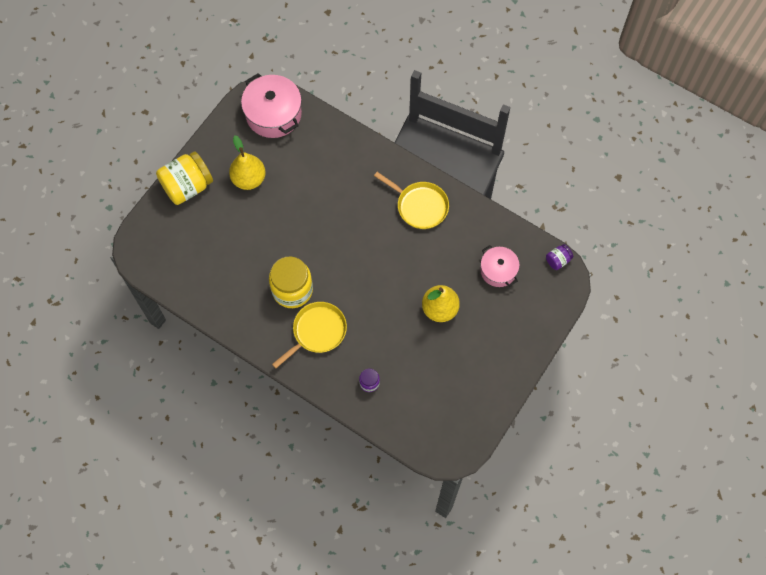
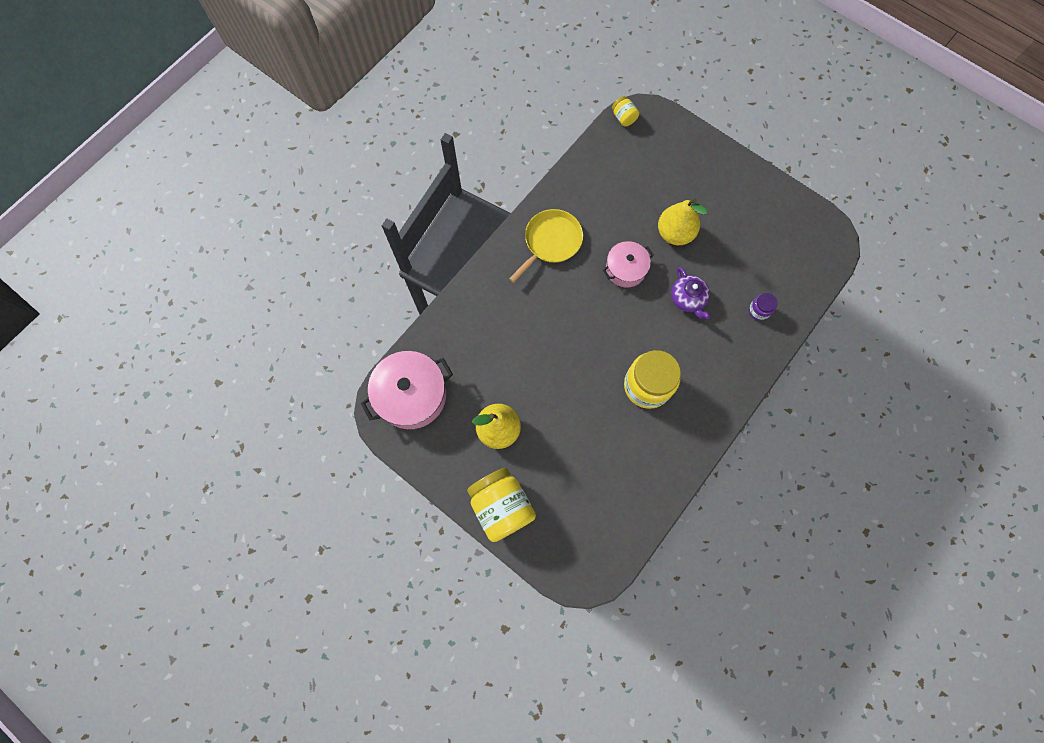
camera: 85 degrees left, 5 degrees up
yellow pan [272,302,347,368] -> none
pink pot [480,245,520,287] -> pink pot moved to [603,241,654,287]
purple jar [546,244,573,270] -> yellow jar [612,96,639,126]
none -> purple teapot [671,267,710,319]

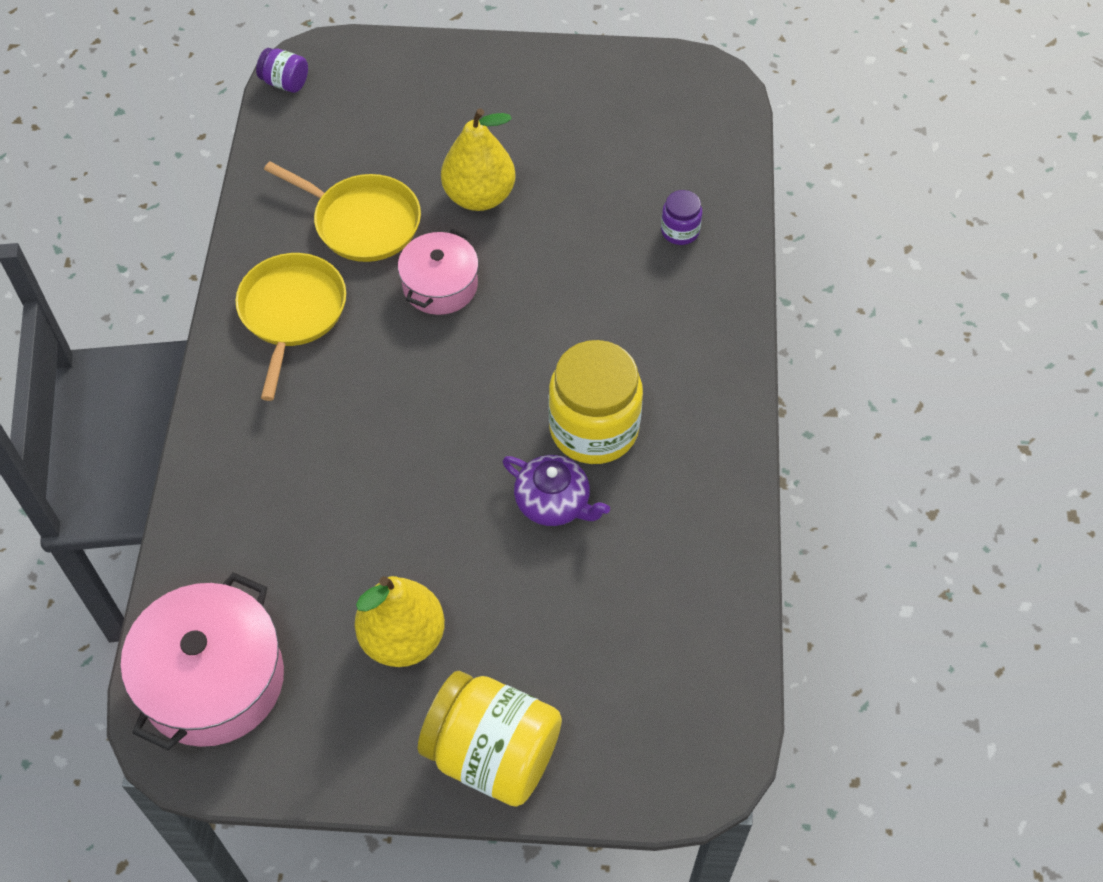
camera: 35 degrees left, 15 degrees down
yellow jar [612,96,639,126] -> purple jar [256,48,308,93]
purple teapot [671,267,710,319] -> purple teapot moved to [502,455,610,526]
none -> yellow pan [264,162,421,262]

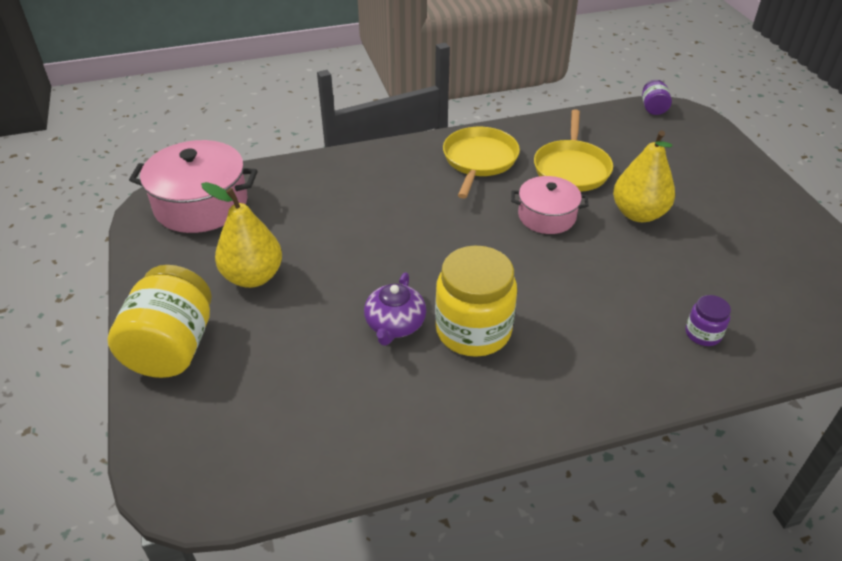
camera: 70 degrees right, 15 degrees down
yellow pan [236,253,346,401] -> yellow pan turned 60 degrees counterclockwise [443,127,520,199]

